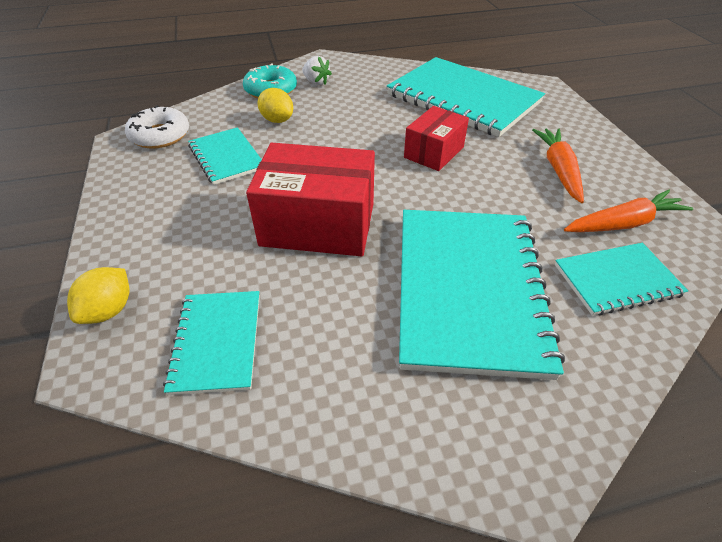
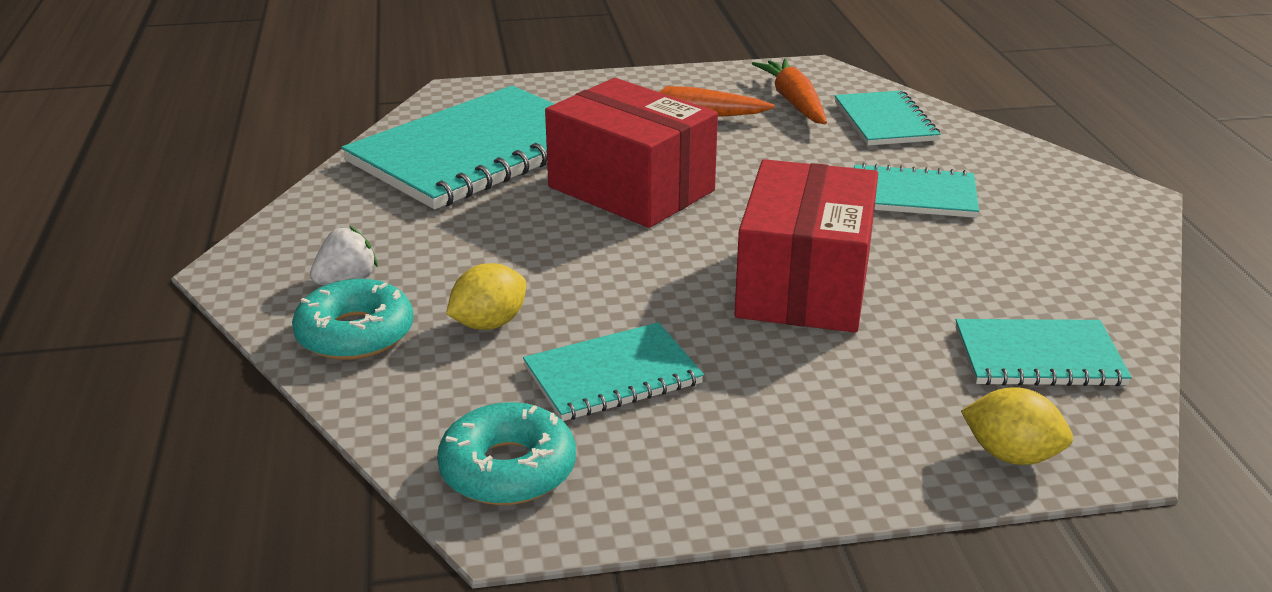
camera: 85 degrees left, 15 degrees down
white donut [125,105,189,149] -> turquoise donut [437,402,576,505]
turquoise notebook [399,210,565,380] -> turquoise notebook [854,163,979,218], size x0.52
red box [404,106,469,171] -> red box [545,78,718,228], size x1.67

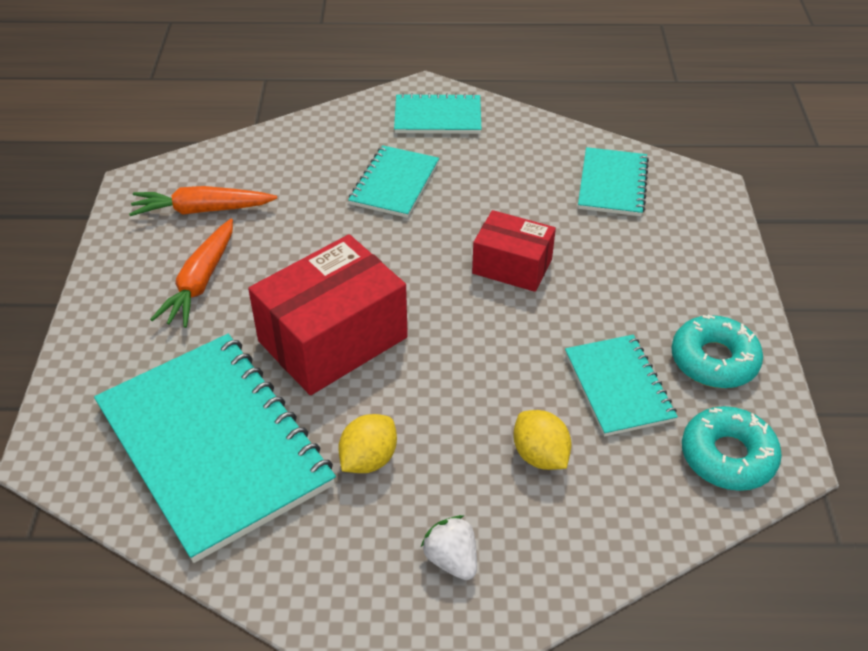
camera: 80 degrees left, 15 degrees up
turquoise donut [292,279,413,360] -> turquoise donut moved to [671,315,763,388]
red box [735,159,878,333] -> red box [472,210,556,292], size x0.60
turquoise notebook [835,90,940,146] -> turquoise notebook moved to [394,93,482,134]
yellow lemon [961,387,1073,465] -> yellow lemon moved to [338,414,397,473]

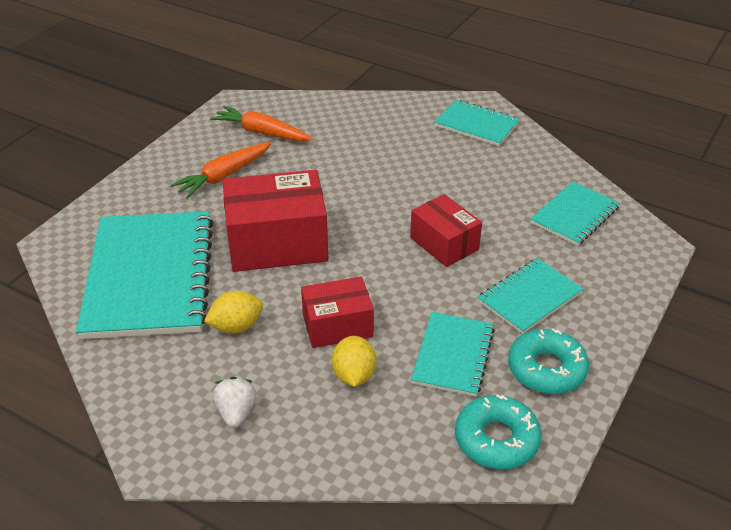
camera: 30 degrees right, 5 degrees down
turquoise notebook [348,145,439,218] -> turquoise notebook moved to [477,258,583,334]
none -> red box [301,276,374,348]

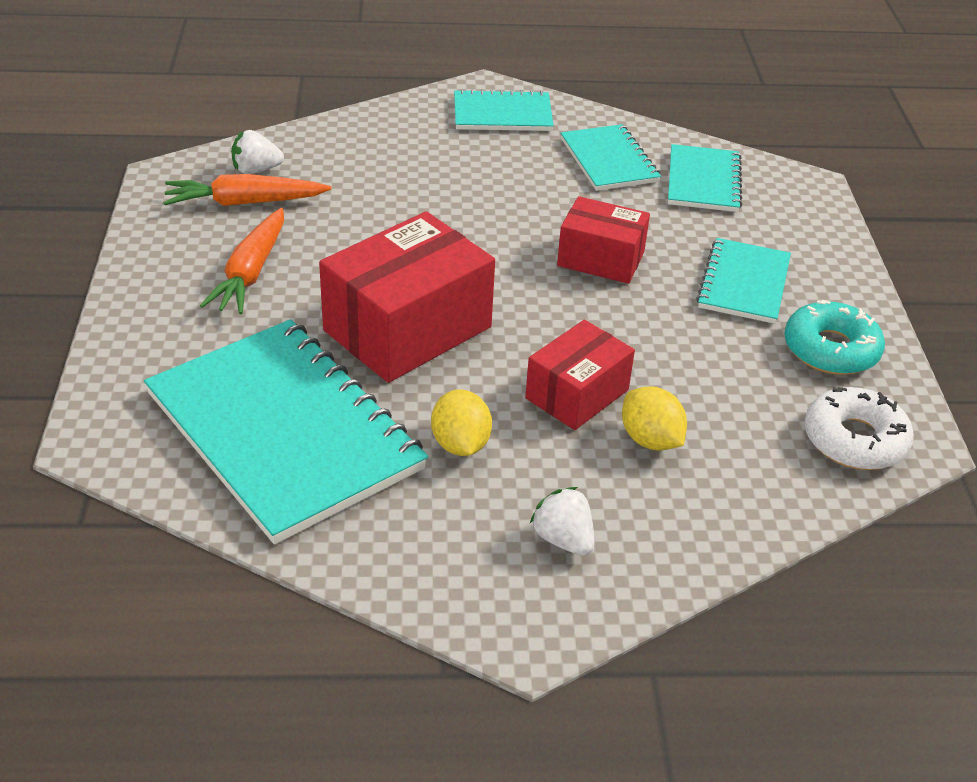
camera: 35 degrees left, 0 degrees up
yellow lemon [204,291,263,334] -> yellow lemon turned 45 degrees counterclockwise [431,390,492,456]
turquoise notebook [411,312,495,397] -> turquoise notebook moved to [561,124,661,191]
turquoise donut [455,394,542,469] -> white donut [804,387,914,470]
none -> white strawberry [231,130,284,174]

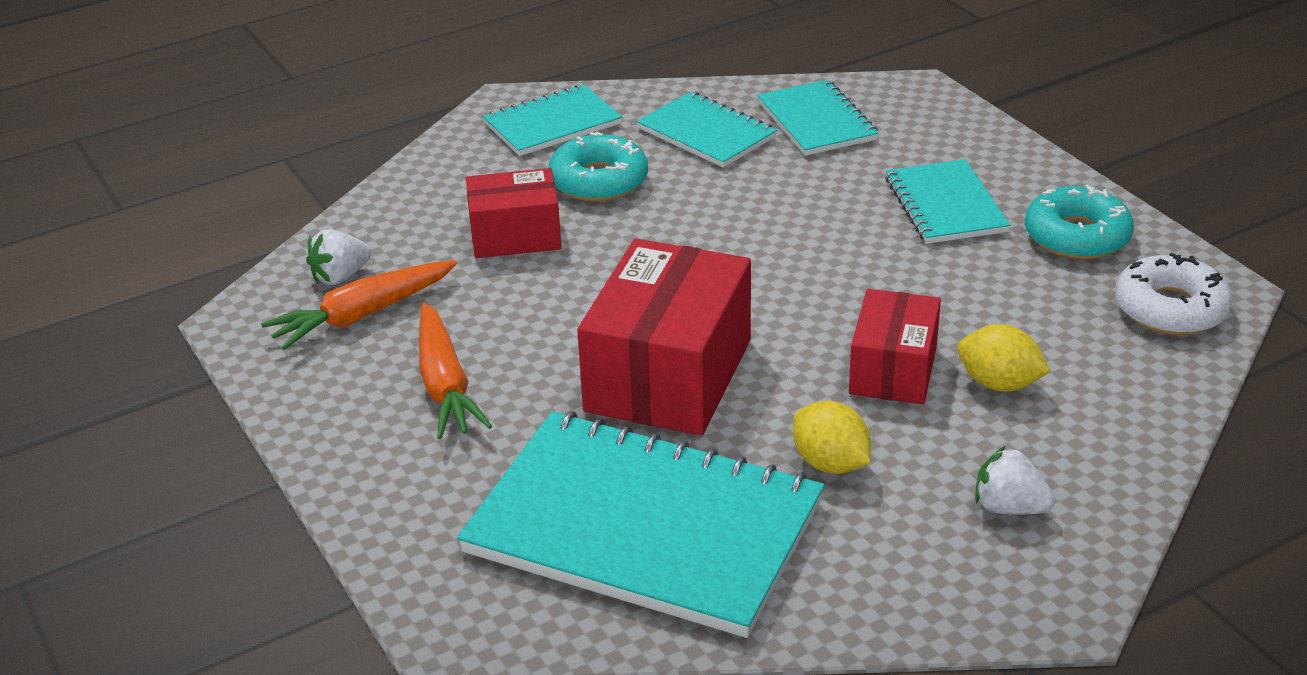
camera: 25 degrees left, 5 degrees down
red box [557,196,650,284] -> red box moved to [466,168,562,258]
none -> turquoise donut [548,132,648,202]

